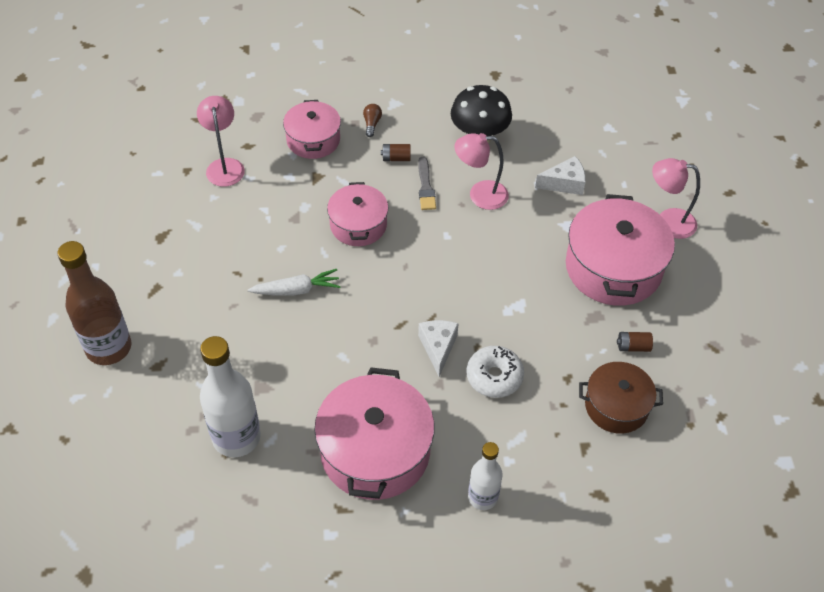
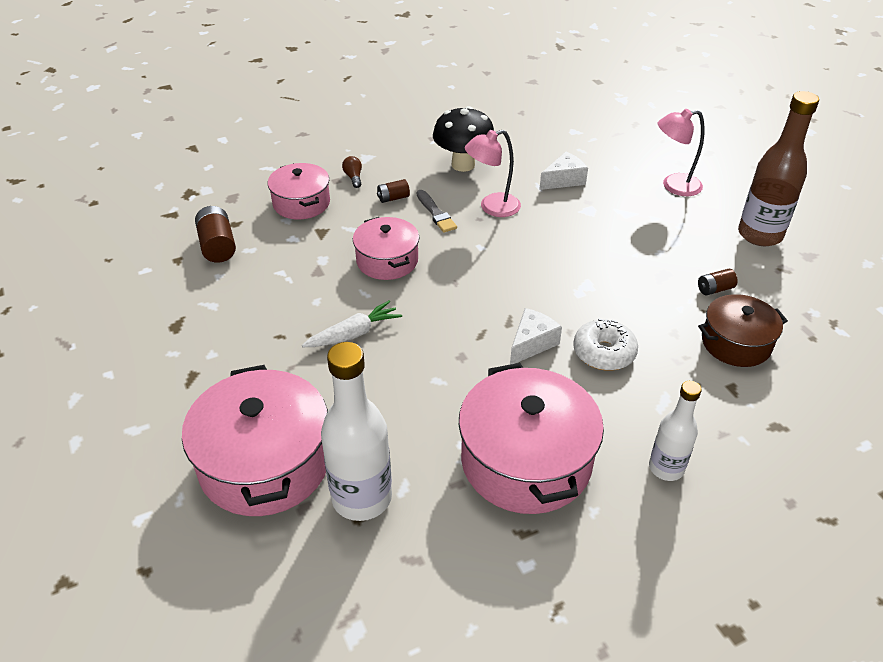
camera: 20 degrees left, 10 degrees down
brown bottle [57,241,131,365] -> brown bottle moved to [738,91,819,246]
pink lamp [197,96,245,187] -> brown battery [195,206,236,263]
white cheese [418,320,459,377] -> white cheese turned 60 degrees clockwise [510,308,562,364]
pink pot [566,194,675,306] -> pink pot moved to [182,365,328,516]

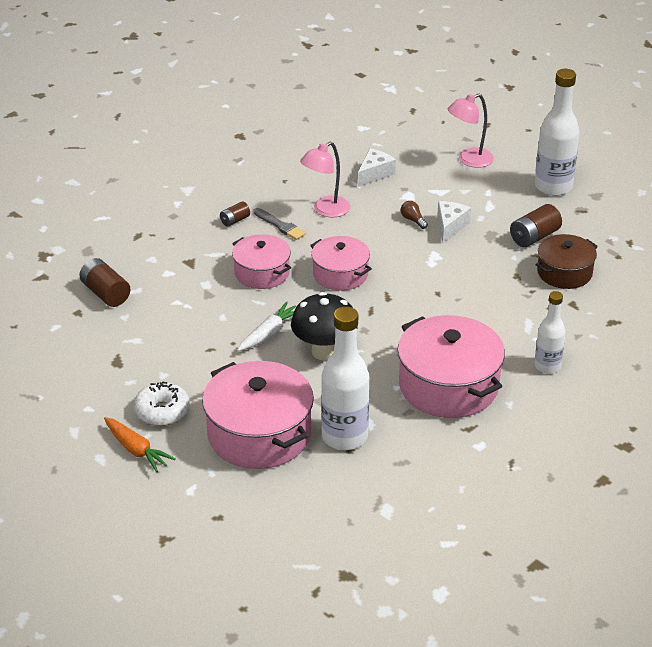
camera: 20 degrees left, 5 degrees down
pink pot [268,163,330,219] -> pink pot moved to [310,236,372,291]
brown light bulb [342,156,362,188] -> brown light bulb moved to [401,201,428,229]
black mushroom [433,106,494,172] -> black mushroom moved to [291,292,358,360]
white cheese [510,308,562,364] -> white cheese moved to [437,201,471,243]
white donut [573,318,638,371] -> white donut moved to [134,381,190,426]
brown battery [698,269,738,295] -> brown battery [510,204,562,247], size x1.71
brown bottle [738,91,819,246] -> white bottle [535,69,579,196]
none -> orange carrot [104,417,176,472]

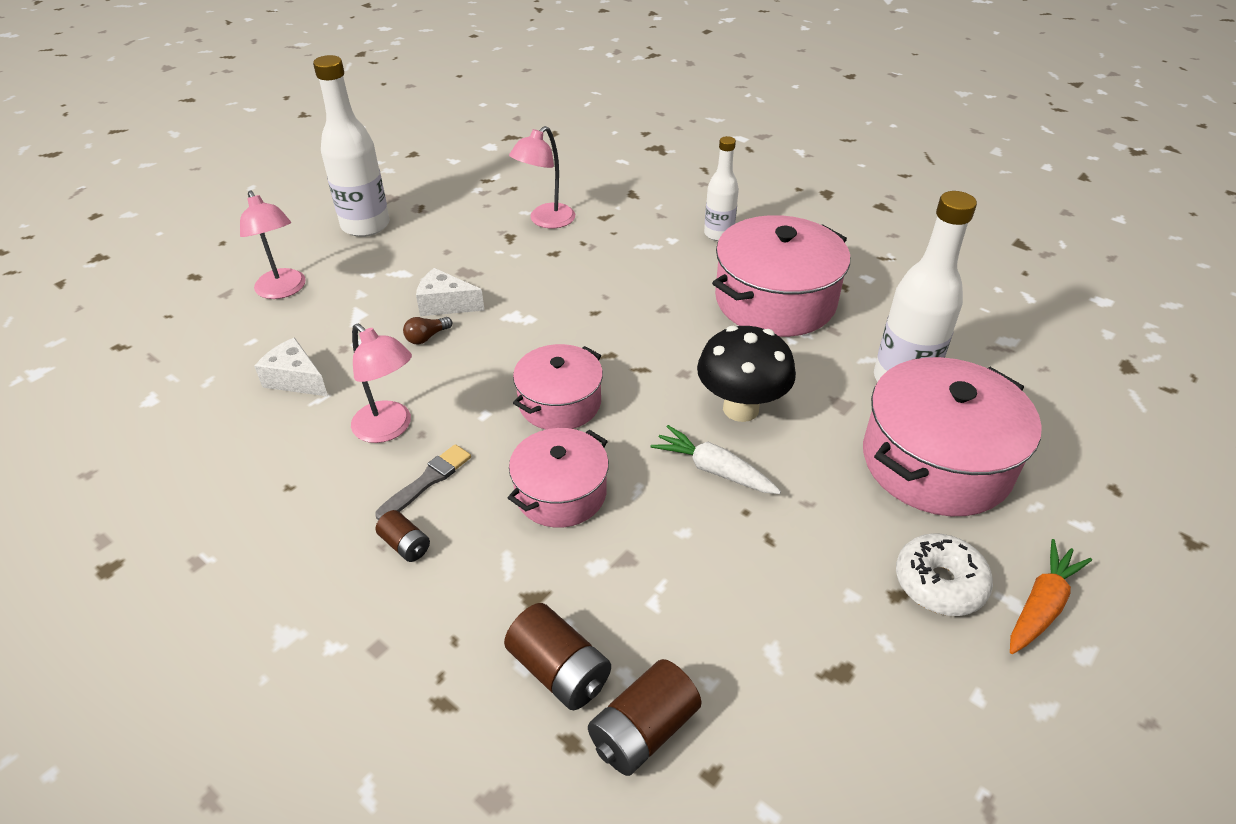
camera: 95 degrees left, 5 degrees up
brown battery [510,204,562,247] -> brown battery moved to [504,603,611,710]
brown pot [536,234,598,289] -> pink lamp [509,126,575,228]

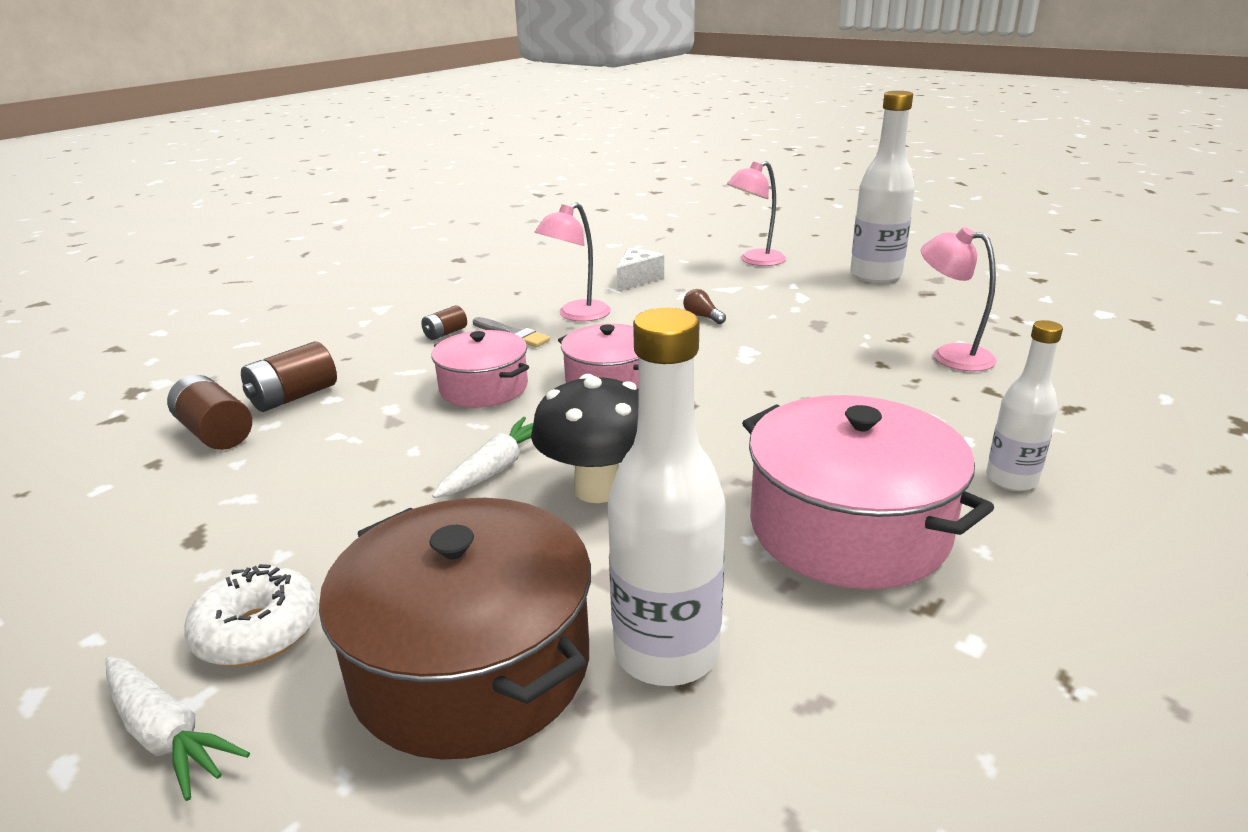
camera: 90 degrees right, 15 degrees down
white cheese [416,268,485,316] -> none
pink pot [863,357,1042,516] -> brown pot [319,498,591,760]
orange carrot [1010,539,1092,654] -> white carrot [106,657,250,801]

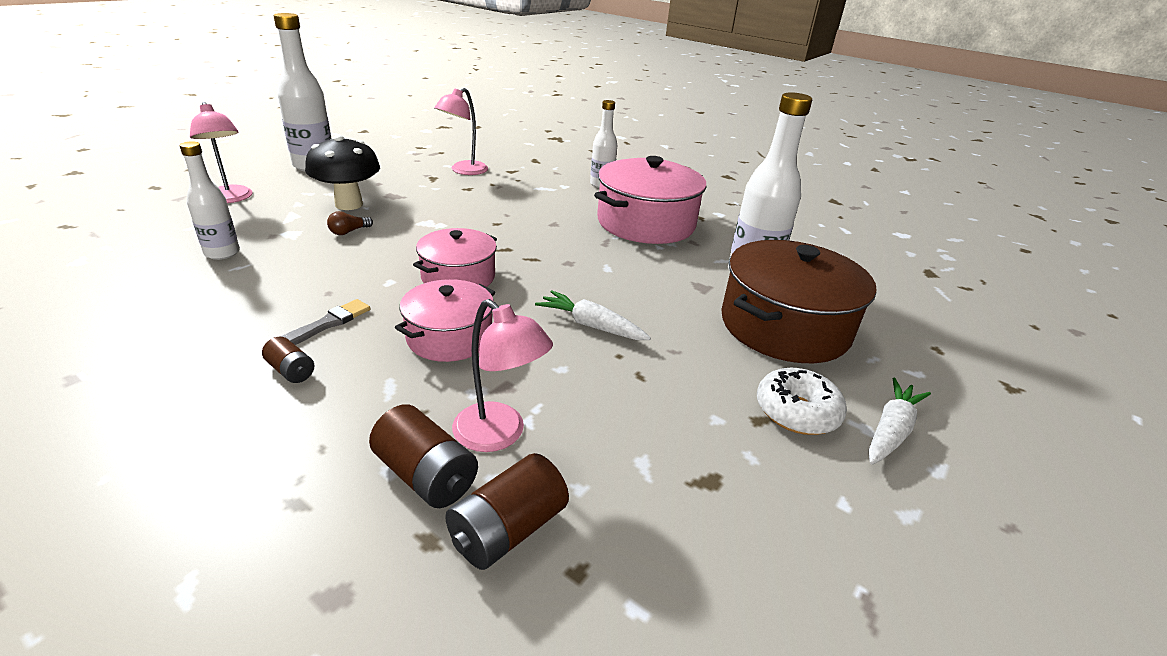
camera: 95 degrees left, 5 degrees up
black mushroom [531,374,639,503] -> black mushroom moved to [305,135,380,210]
pink lamp [534,203,611,321] -> pink lamp moved to [452,299,553,452]
white cheese [617,248,664,292] -> white bottle [179,141,240,260]

